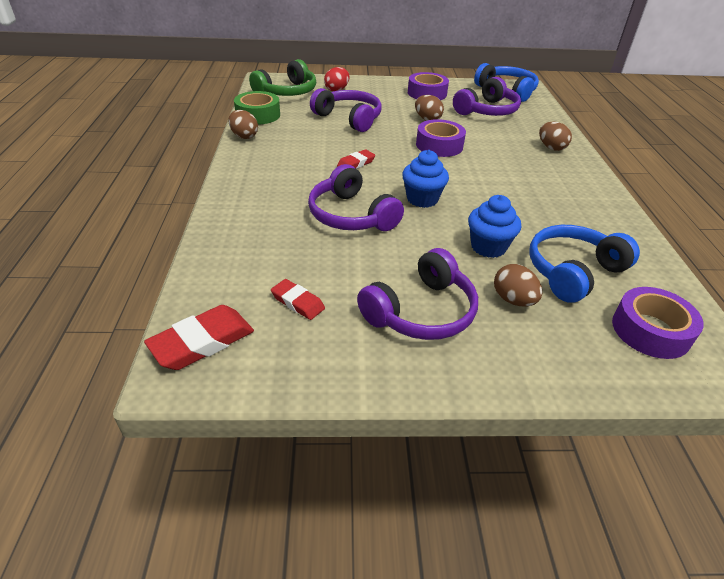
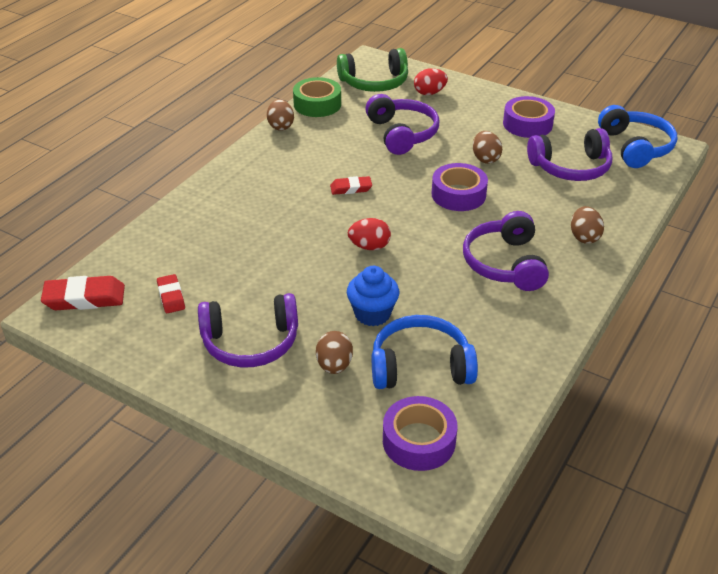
camera: 35 degrees right, 0 degrees up
purple headphones [308,164,404,231] -> purple headphones moved to [463,211,549,291]
blue cupcake [402,150,449,208] -> red egg [348,218,391,250]

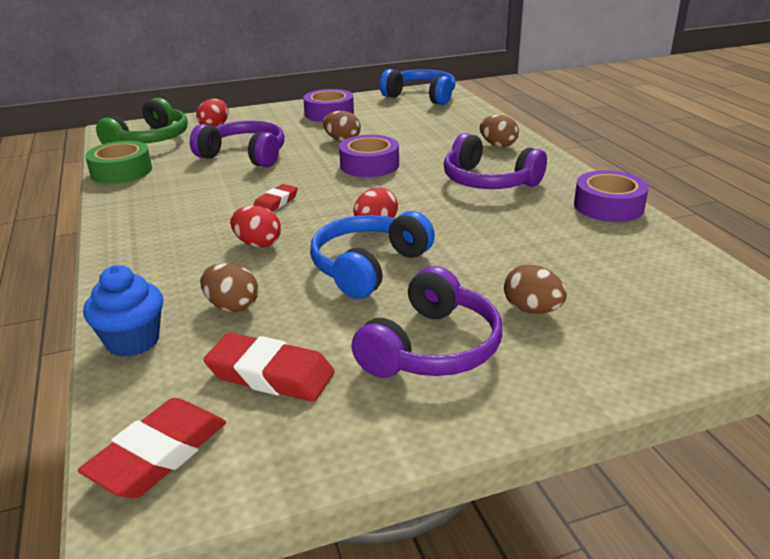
camera: 50 degrees left, 10 degrees down
red eraser [157,274,185,313] -> red eraser [203,332,335,402], size x1.64
brown egg [267,99,294,131] -> brown egg moved to [200,263,258,313]
blue cupcake [347,266,399,326] -> blue cupcake moved to [83,265,163,357]
blue headphones [372,315,478,389] -> blue headphones moved to [310,211,435,299]
purple tape [383,396,457,471] -> purple tape moved to [574,170,649,222]
purple headphones [527,128,612,181] -> none
none -> red egg [230,206,281,248]

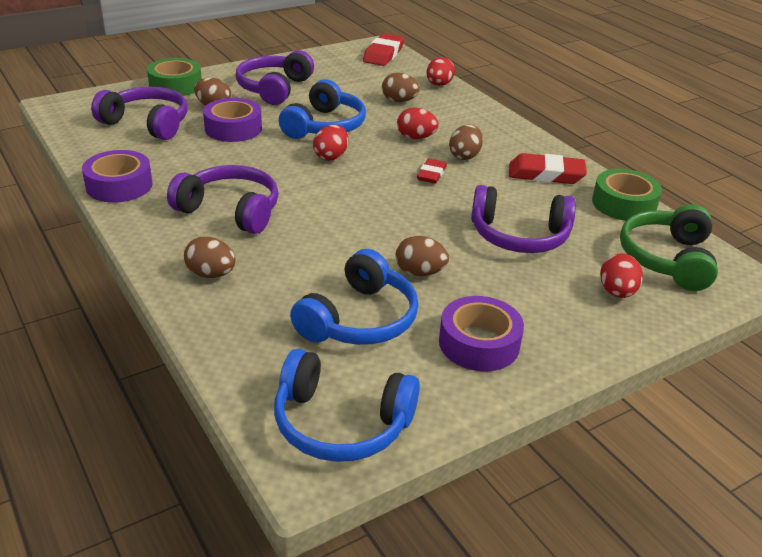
camera: 165 degrees right, 5 degrees up
blue cupcake [83,265,163,357] -> red egg [426,57,455,86]
red eraser [203,332,335,402] -> red eraser moved to [509,153,587,184]
purple tape [339,135,399,177] -> purple tape moved to [203,98,262,142]
none -> purple headphones [91,87,188,140]
none -> green tape [147,58,202,96]
none -> blue headphones [290,249,418,345]
none -> brown egg [449,124,483,160]

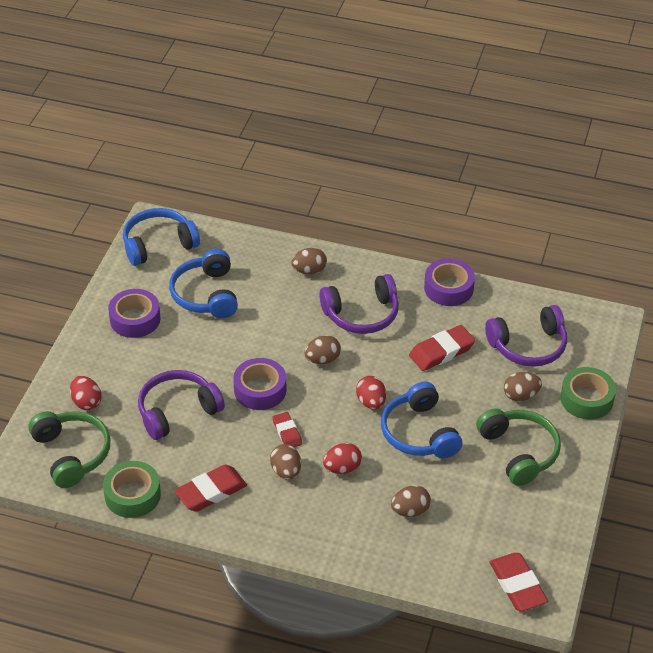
camera: 140 degrees right, 10 degrees up
purple tape [203,98,262,142] -> purple tape moved to [233,358,287,410]
purple headphones [236,50,314,105] -> green headphones [476,408,561,486]
brown egg [396,236,449,276] -> brown egg moved to [304,335,341,364]
red egg [426,57,455,86] -> none
none -> red eraser [409,325,475,371]

